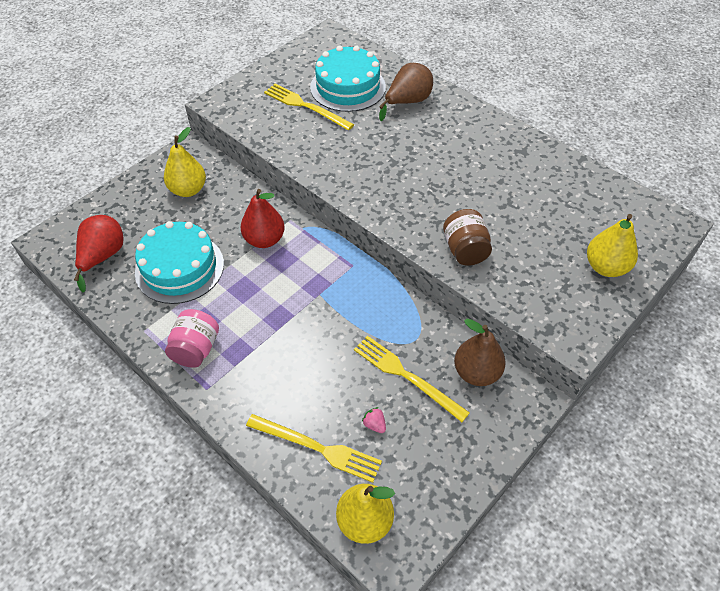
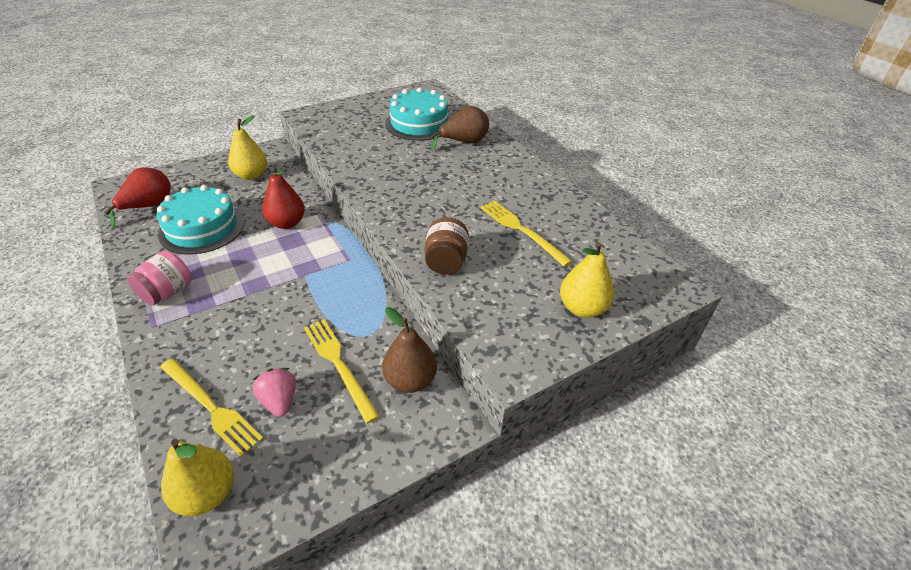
camera: 15 degrees right, 10 degrees down
yellow fork [264,84,354,131] -> yellow fork moved to [480,200,573,267]
pink strawberry [362,407,386,433] -> pink strawberry [252,368,296,417], size x1.71

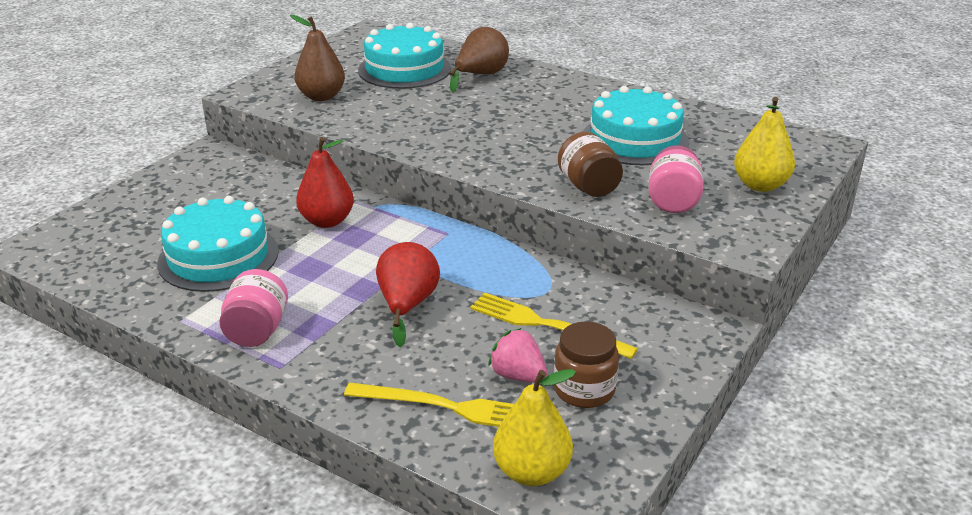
camera: 25 degrees left, 10 degrees down
red pear [105,167,171,228] -> red pear moved to [376,242,440,347]
yellow pear [228,115,267,180] -> none
brown pear [382,307,437,393] -> brown pear moved to [290,15,345,101]
yellow fork [480,200,573,267] -> turquoise cake [583,86,689,165]
none -> brown jar [554,321,619,408]
none -> pink jar [649,145,703,213]

